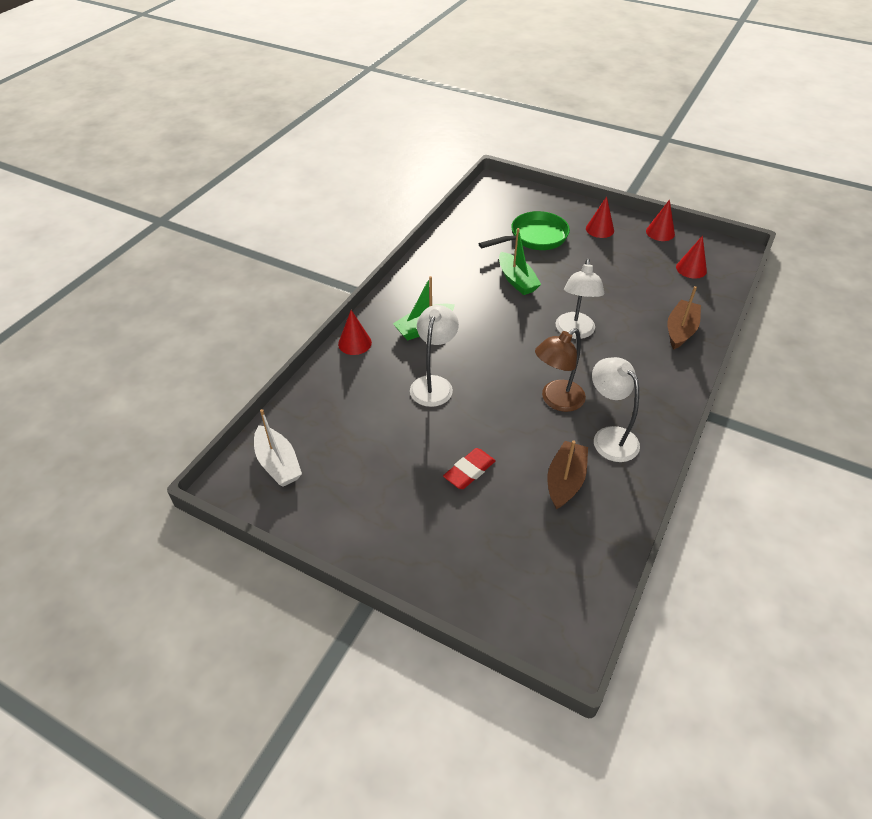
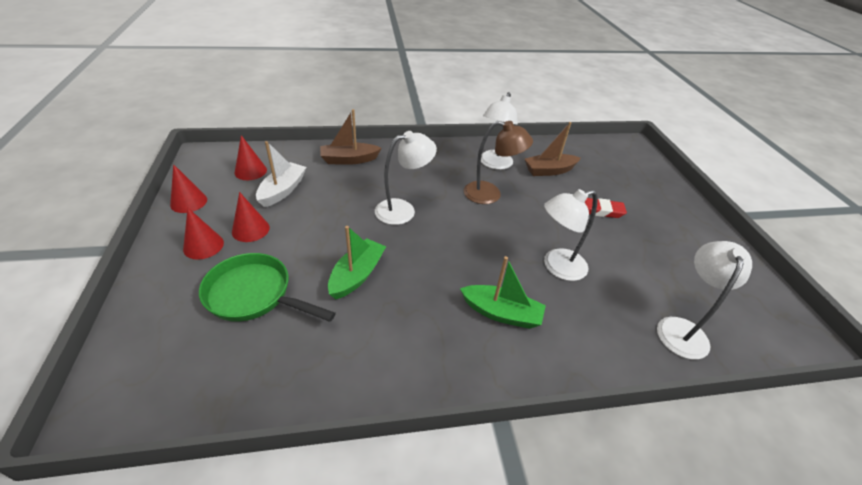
camera: 130 degrees left, 5 degrees down
white boat [254,409,302,486] -> white boat moved to [256,141,306,207]
red cone [338,310,372,355] -> red cone moved to [232,192,270,242]
none -> white lamp [657,241,752,360]

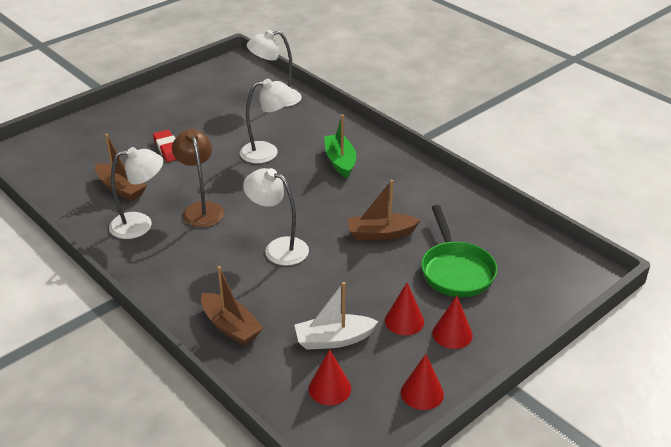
camera: 120 degrees left, 5 degrees down
green boat [328,226,386,299] -> brown boat [347,180,421,240]
white lamp [544,189,598,281] -> white lamp turned 45 degrees counterclockwise [240,79,294,163]

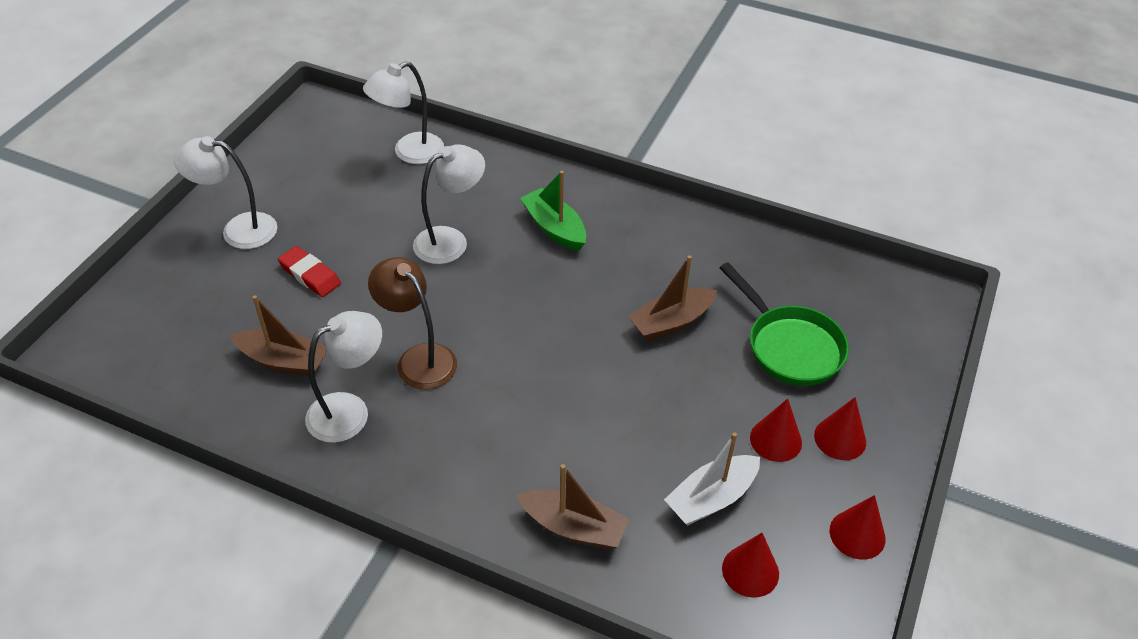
camera: 25 degrees left, 10 degrees up
white lamp [243,168,309,266] -> white lamp moved to [174,136,277,249]

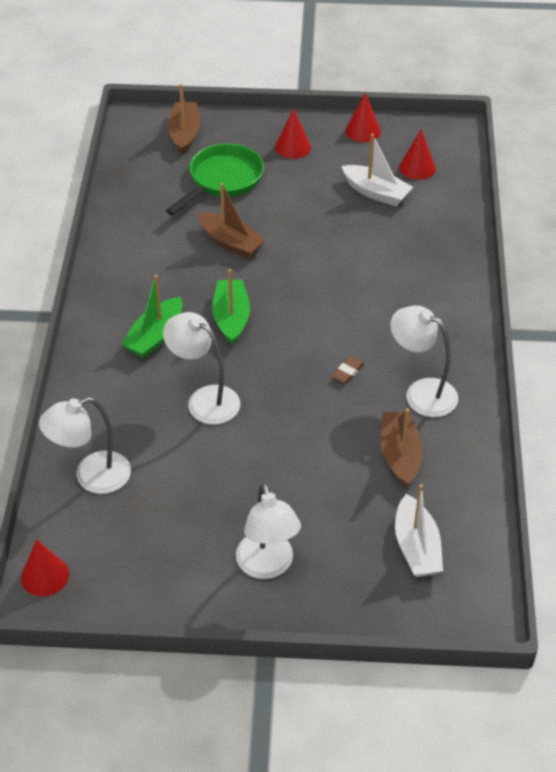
camera: 110 degrees left, 0 degrees up
red eraser [278,246,341,297] -> none
white lamp [363,61,444,164] -> white lamp turned 120 degrees clockwise [39,397,131,494]
brown lamp [368,257,457,390] -> brown eraser [332,356,365,384]
brown boat [517,464,629,550] -> brown boat moved to [167,84,200,155]
red cone [750,399,802,462] -> red cone moved to [21,539,69,597]
none -> green boat [212,269,250,346]
none -> white boat [395,484,443,577]

